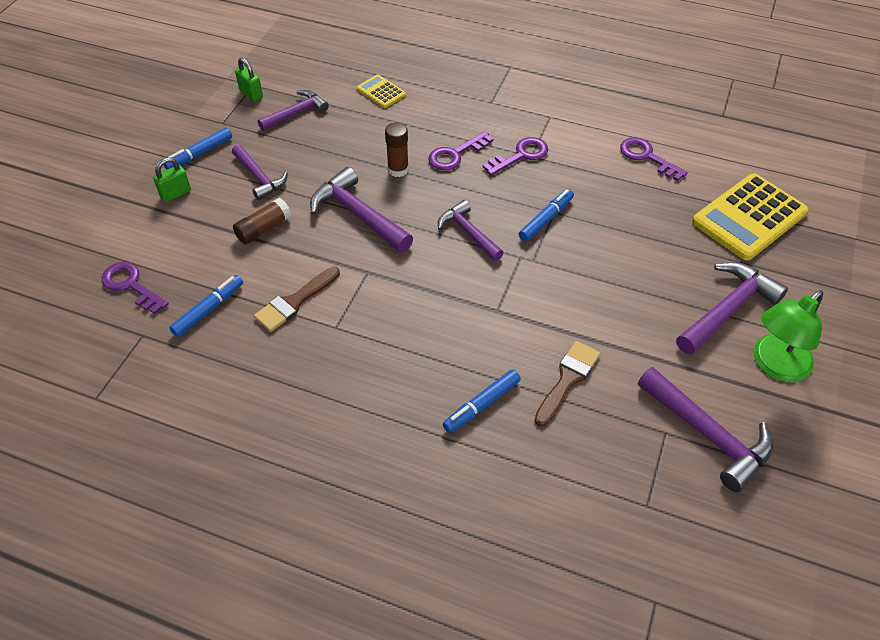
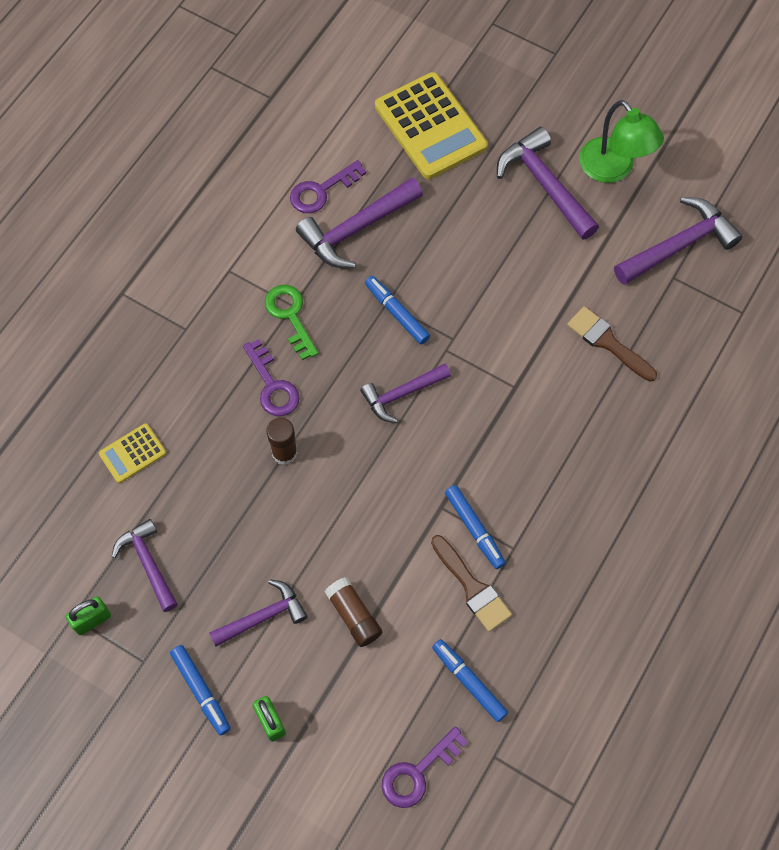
camera: 80 degrees left, 15 degrees up
purple hammer [310,167,413,252] -> purple hammer moved to [296,177,423,268]
blue marker [443,369,521,433] -> blue marker moved to [445,485,506,569]
purple key [483,137,548,176] -> green key [265,285,319,360]

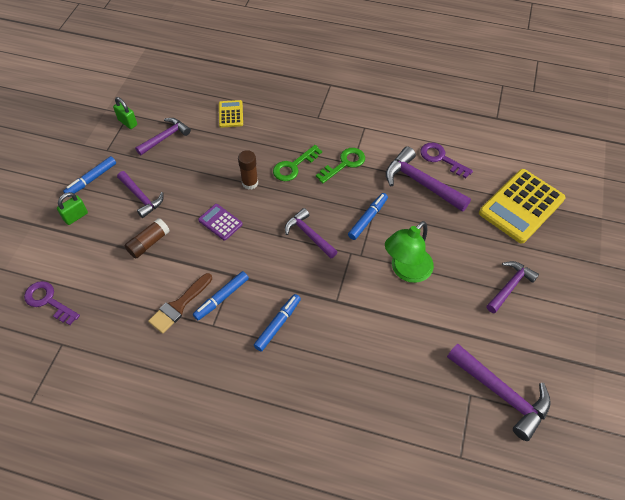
camera: 75 degrees right, 10 degrees down
yellow calculator [99,424,166,483] -> yellow calculator turned 45 degrees clockwise [219,100,243,128]
purple key [243,339,300,416] -> green key [273,145,322,181]
blue marker [432,639,508,722] -> blue marker moved to [254,294,301,352]
purple hammer [497,127,599,240] -> purple hammer [487,261,539,313], size x0.66
brown brush [567,306,657,382] -> none
green lamp [579,100,664,183] -> green lamp moved to [385,221,434,283]
none -> purple calculator [198,204,243,241]

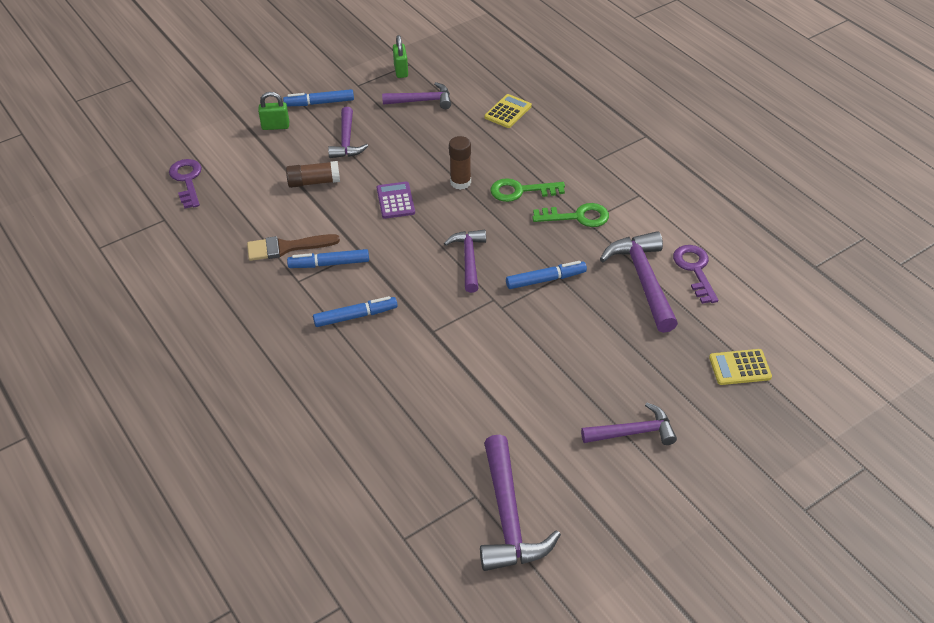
camera: 40 degrees right, 10 degrees down
green lamp [385,221,434,283] -> none
yellow calculator [479,169,566,243] -> yellow calculator [709,349,772,385], size x0.49

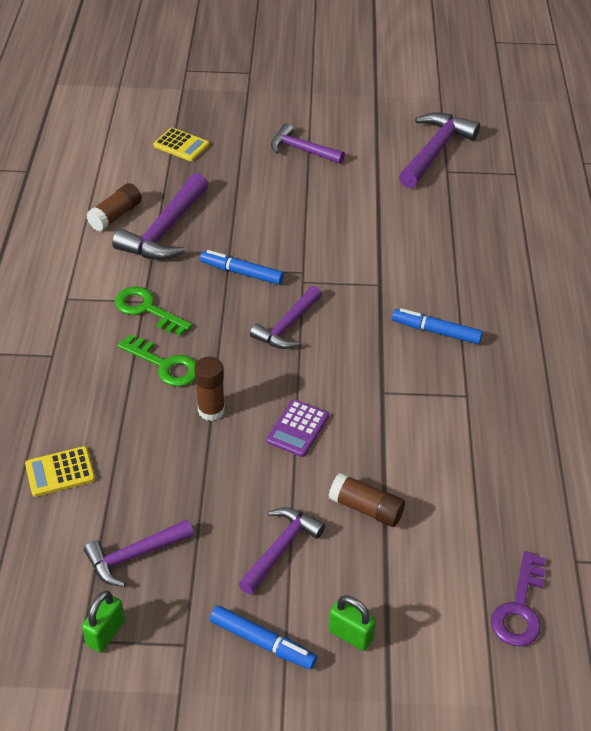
camera: 145 degrees left, 0 degrees up
brown brush [247,234,340,261] -> none
blue marker [287,249,369,268] -> none
purple hammer [382,82,451,109] -> purple hammer turned 60 degrees counterclockwise [84,519,194,587]
purple key [673,245,718,304] -> brown glue stick [86,183,142,231]

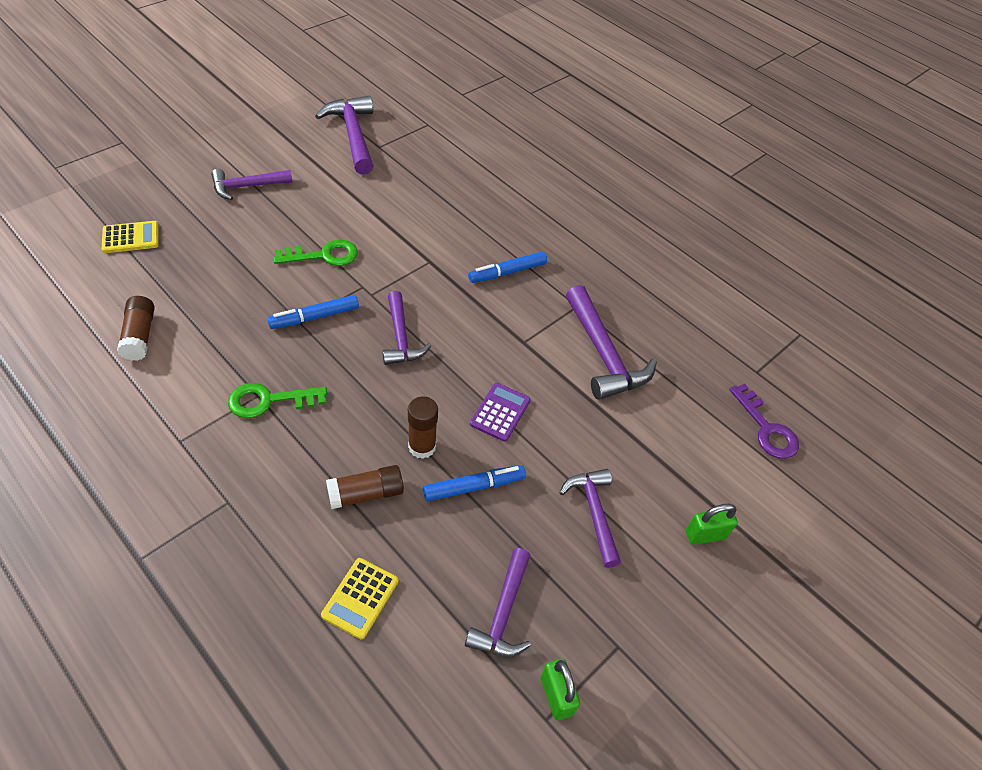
camera: 50 degrees left, 5 degrees up
purple hammer [112,173,209,260] -> purple hammer moved to [566,285,657,400]
green key [117,334,197,387] -> green key moved to [273,239,358,266]
blue marker [210,606,317,669] -> blue marker moved to [423,465,526,501]
purple calculator [266,399,329,457] -> purple calculator turned 135 degrees counterclockwise [470,383,531,442]
brown glue stick [329,472,405,527] -> brown glue stick moved to [326,465,404,509]

